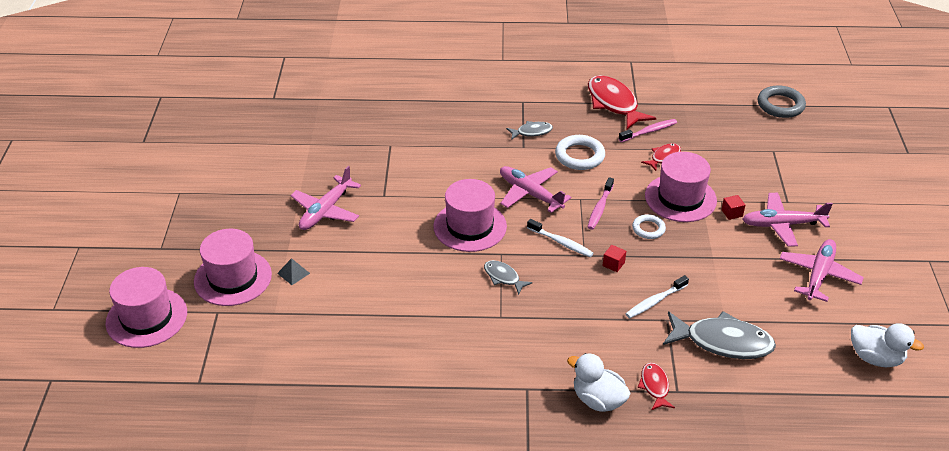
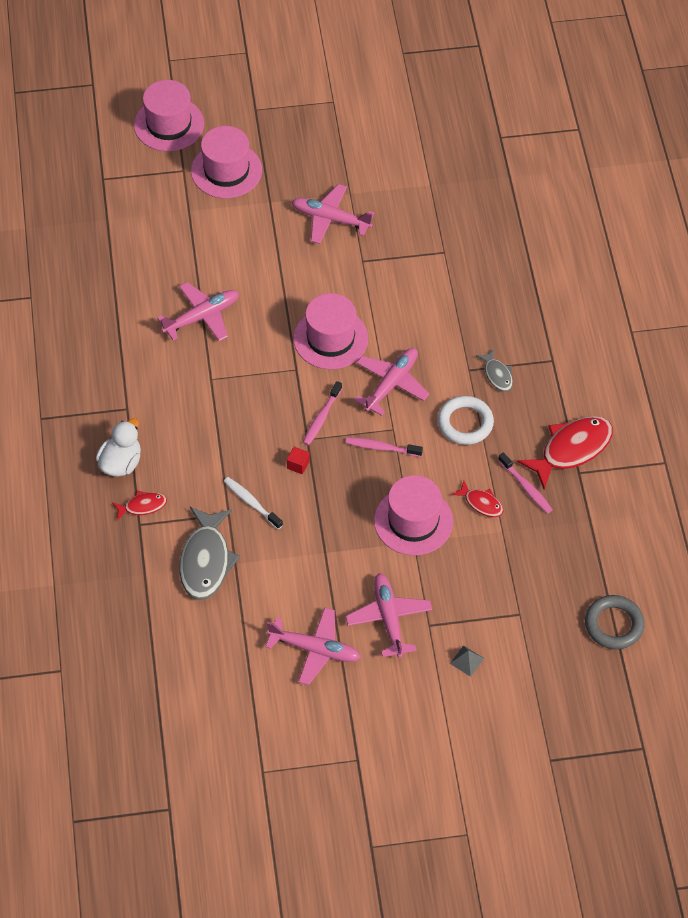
camera: 80 degrees right, 15 degrees up
grey pyramid [277,258,310,285] -> grey pyramid moved to [450,645,484,677]
grey fish [484,260,533,295] -> none
white toothbrush [527,219,593,257] -> pink toothbrush [303,381,342,446]
white ring [632,214,666,239] -> none
red cube [721,195,745,220] -> none
white duck [851,323,924,367] -> none
none -> pink plane [157,282,239,341]

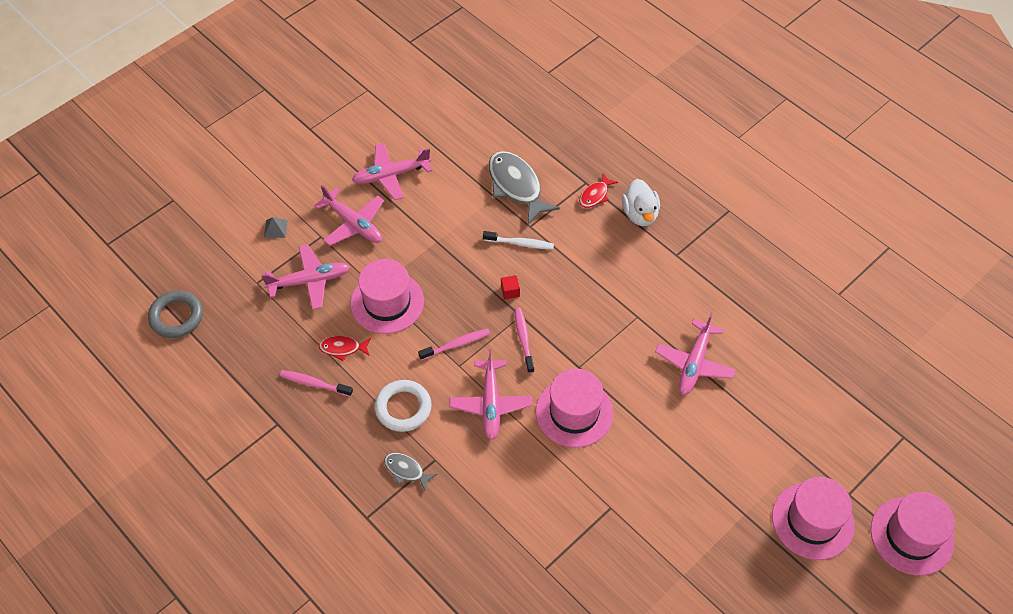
camera: 145 degrees right, 0 degrees up
pink plane [291,184,374,244] -> pink plane moved to [261,245,350,310]
red fish [517,416,613,489] -> none

